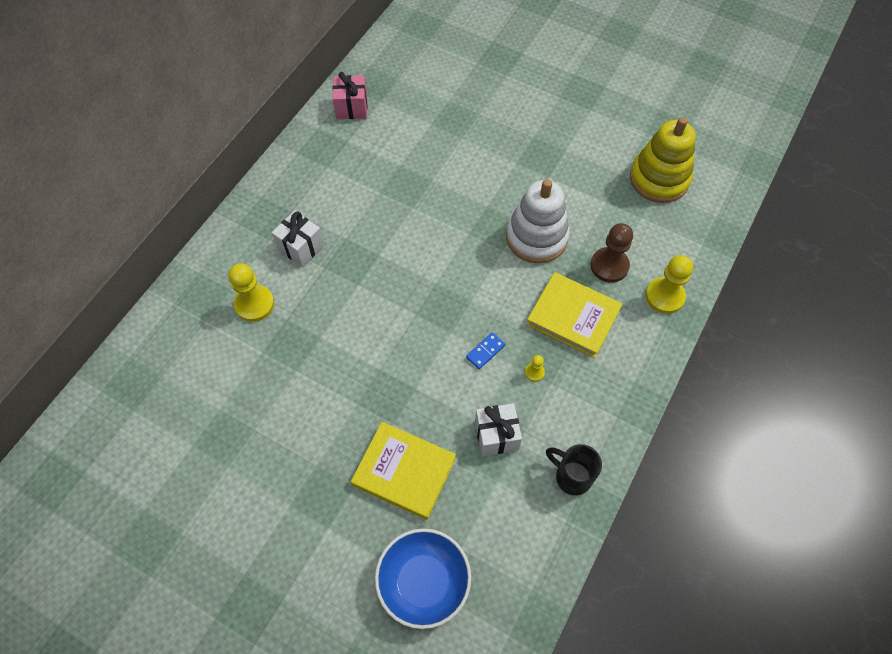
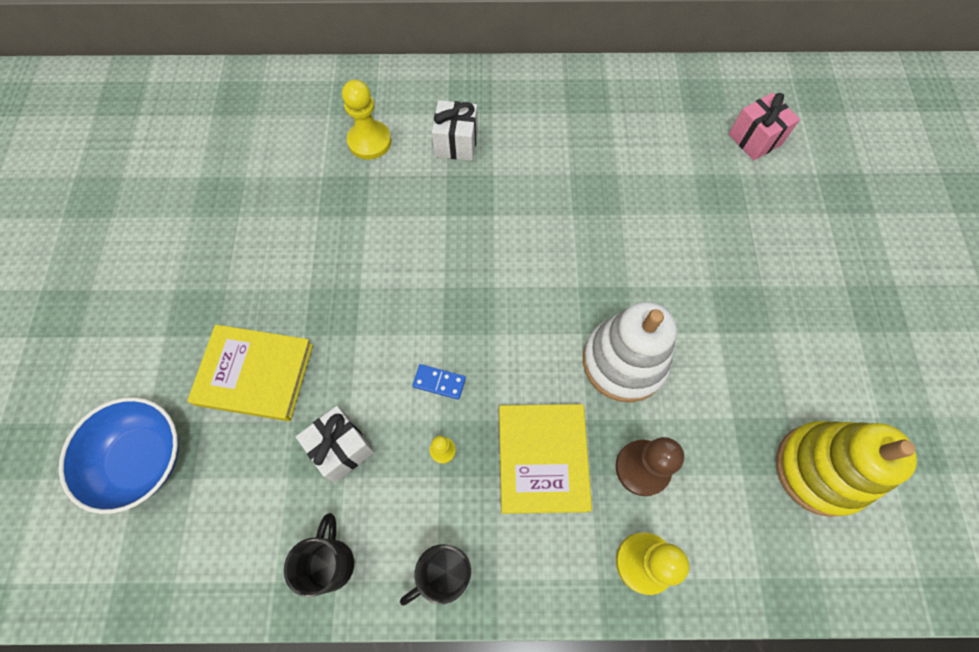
camera: 60 degrees right, 5 degrees up
pink gift [333,72,367,119] -> pink gift moved to [729,93,800,161]
yellow book [351,422,456,520] -> yellow book turned 75 degrees counterclockwise [187,324,313,421]
none -> black mug [400,544,471,606]

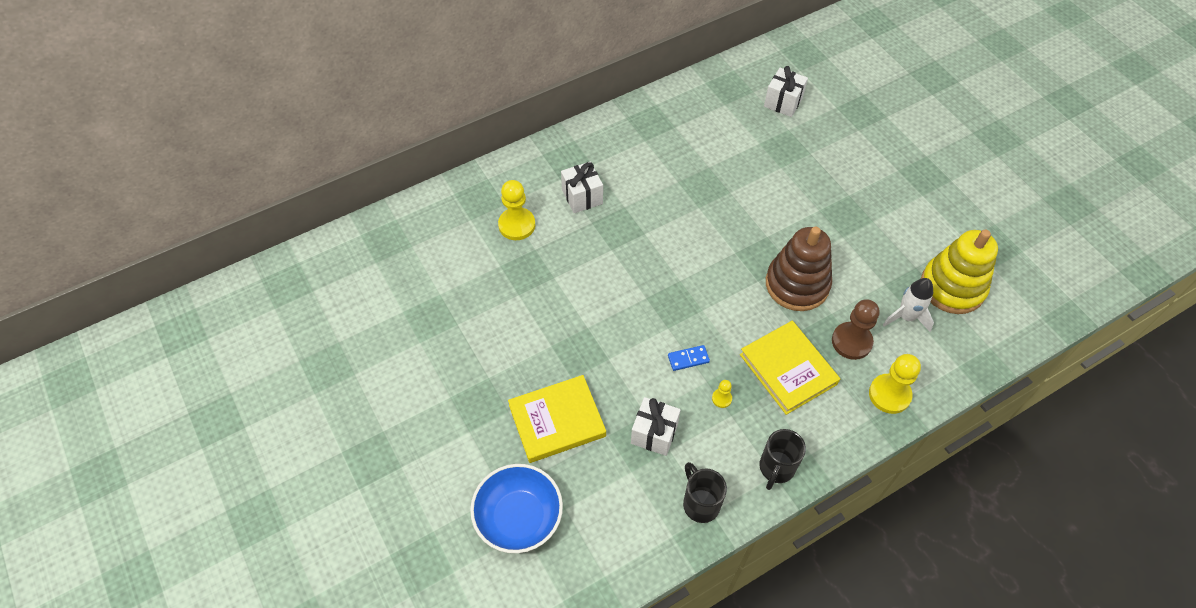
camera: 30 degrees left, 10 degrees down
white stacking toy [583,302,677,402] -> brown stacking toy [766,227,832,311]
pink gift [729,93,800,161] -> white gift [764,66,808,117]
none -> white rocket [883,278,934,332]

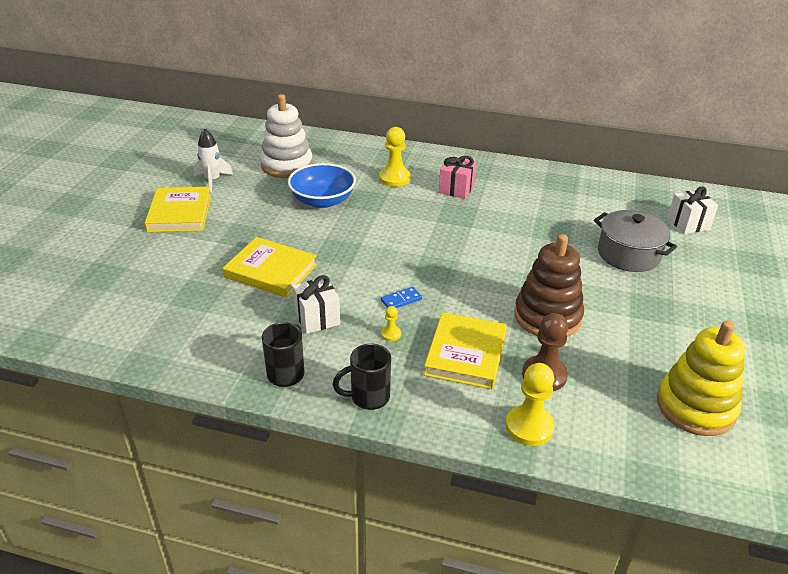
camera: 45 degrees right, 20 degrees down
blue bowl [470,464,563,553] -> blue bowl moved to [288,163,356,208]
white gift [561,162,603,213] -> pink gift [439,156,477,199]
blue domino [668,345,710,371] -> blue domino turned 60 degrees counterclockwise [381,287,422,308]
white rocket [883,278,934,332] -> white rocket moved to [194,129,233,192]
none -> yellow book [145,187,211,232]
none -> white stacking toy [260,94,313,178]
none -> grey pot [594,210,677,272]

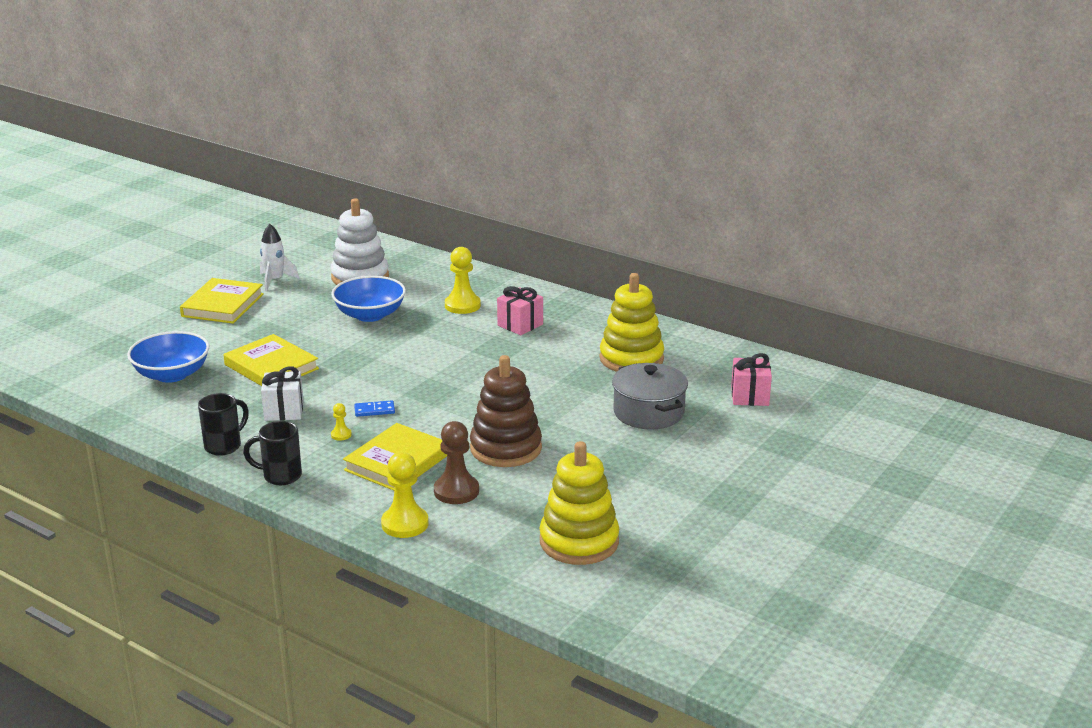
camera: 20 degrees right, 10 degrees down
white gift [667,187,718,234] -> pink gift [731,353,772,406]
none -> blue bowl [127,331,209,383]
none -> yellow stacking toy [600,273,664,372]

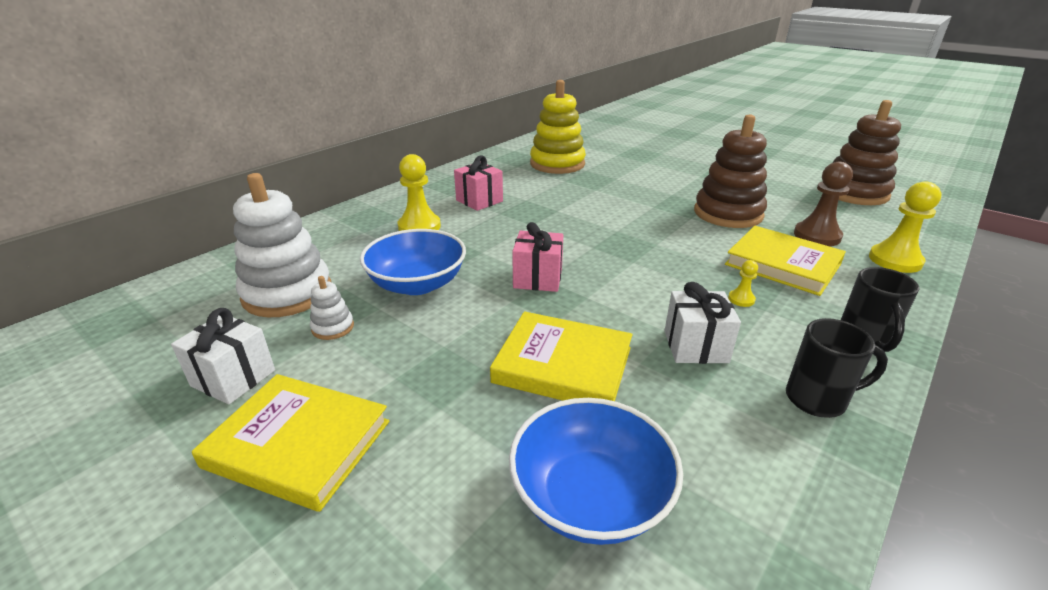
camera: 85 degrees left, 5 degrees up
black mug [198,393,249,456] -> black mug turned 135 degrees clockwise [786,318,888,418]
yellow book [224,334,319,386] -> yellow book turned 60 degrees clockwise [490,311,632,401]
white rocket [260,224,299,291] -> white gift [171,308,275,405]
blue domino [354,400,395,417] -> none
yellow stacking toy [540,441,619,565] -> brown stacking toy [832,100,901,205]
grey pot [612,363,688,429] -> none
pink gift [731,353,772,406] -> pink gift moved to [512,222,563,292]
none -> white stacking toy [310,276,354,340]

